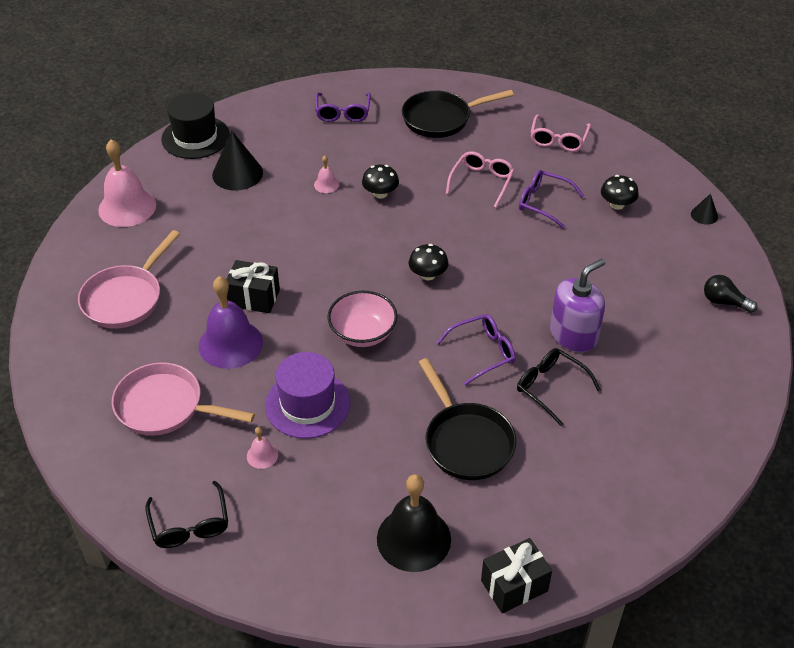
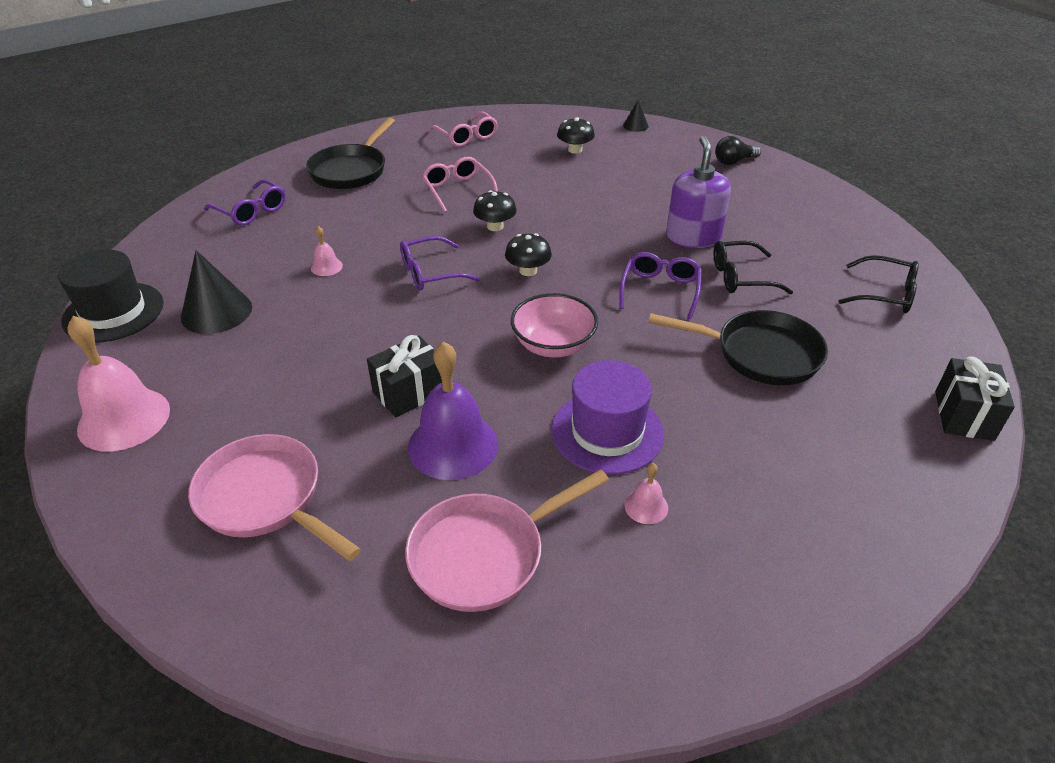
camera: 50 degrees left, 5 degrees down
pink pan [78,230,180,329] -> pink pan turned 150 degrees clockwise [188,434,361,561]
black glasses [145,481,228,548] -> black glasses moved to [839,255,919,313]
black mushroom [362,165,399,199] -> black mushroom moved to [473,190,517,231]
black bell [377,474,451,572] -> none
purple glasses [519,170,584,229] -> purple glasses moved to [400,236,480,291]

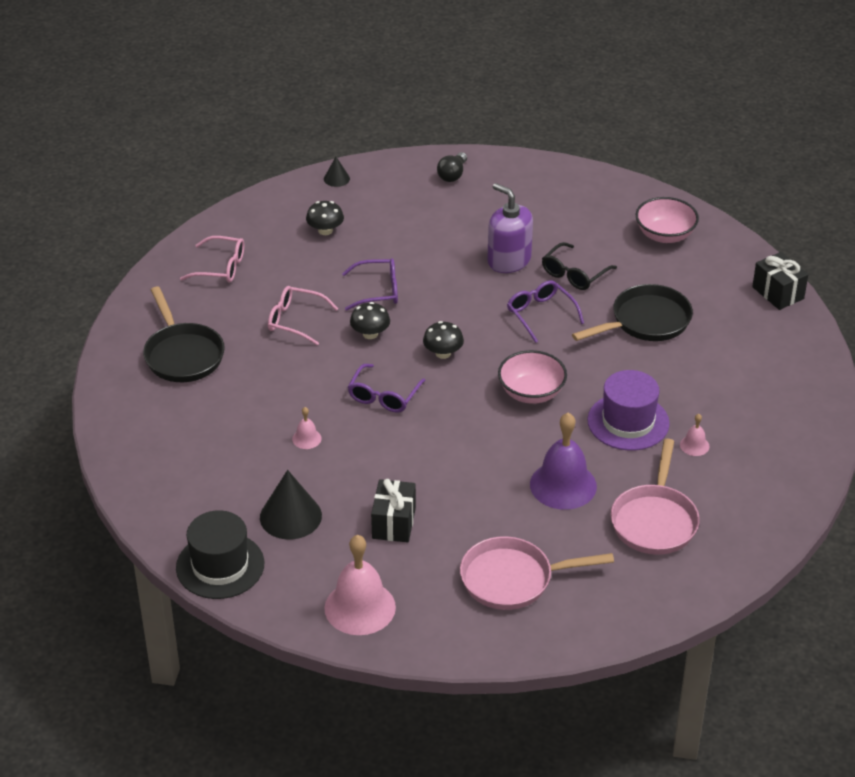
camera: 45 degrees left, 0 degrees up
purple glasses [204,179,286,226] -> purple glasses moved to [342,258,398,311]
black gift [367,335,442,418] -> black gift moved to [371,479,416,542]
black glasses [839,255,919,313] -> pink bowl [636,197,699,243]

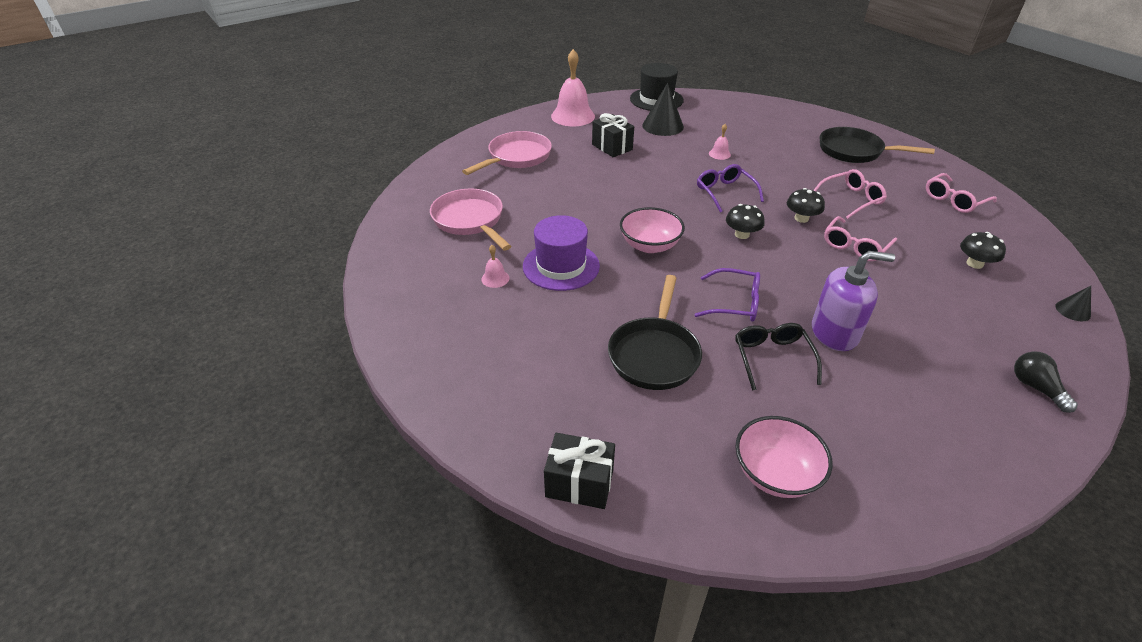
camera: 135 degrees right, 0 degrees up
purple glasses [342,258,398,311] -> pink glasses [824,216,897,261]
purple bell [530,413,597,510] -> none

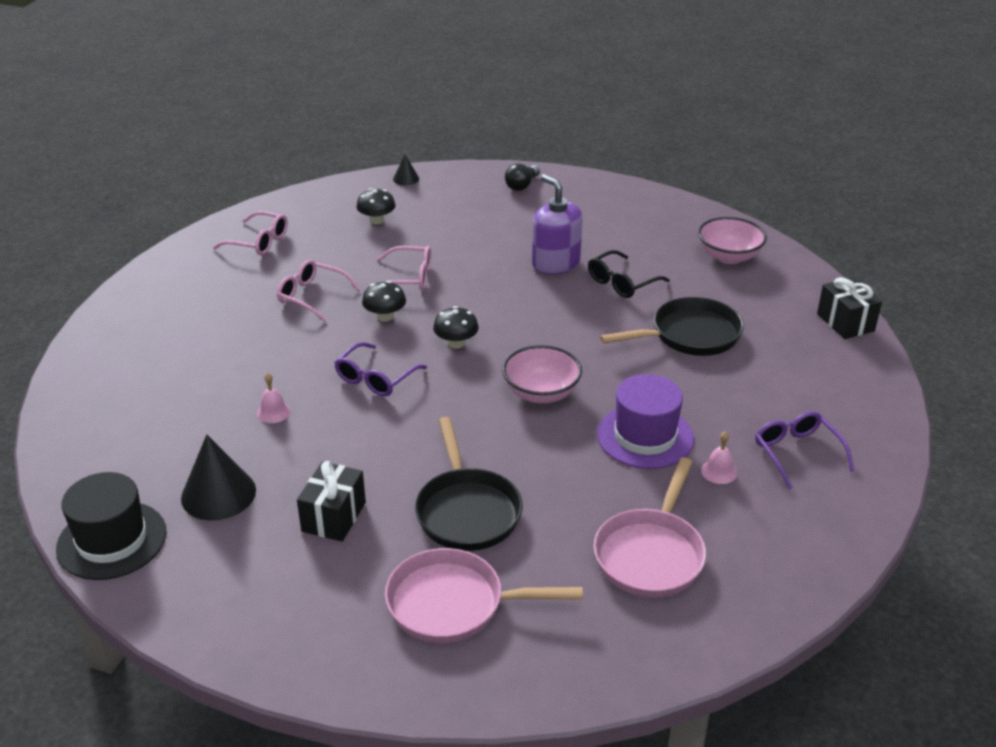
camera: 125 degrees left, 5 degrees down
pink bell [551,49,595,126] -> none
purple glasses [695,268,760,322] -> purple glasses moved to [755,411,854,489]
black pan [820,127,935,163] -> black pan moved to [415,417,523,551]

